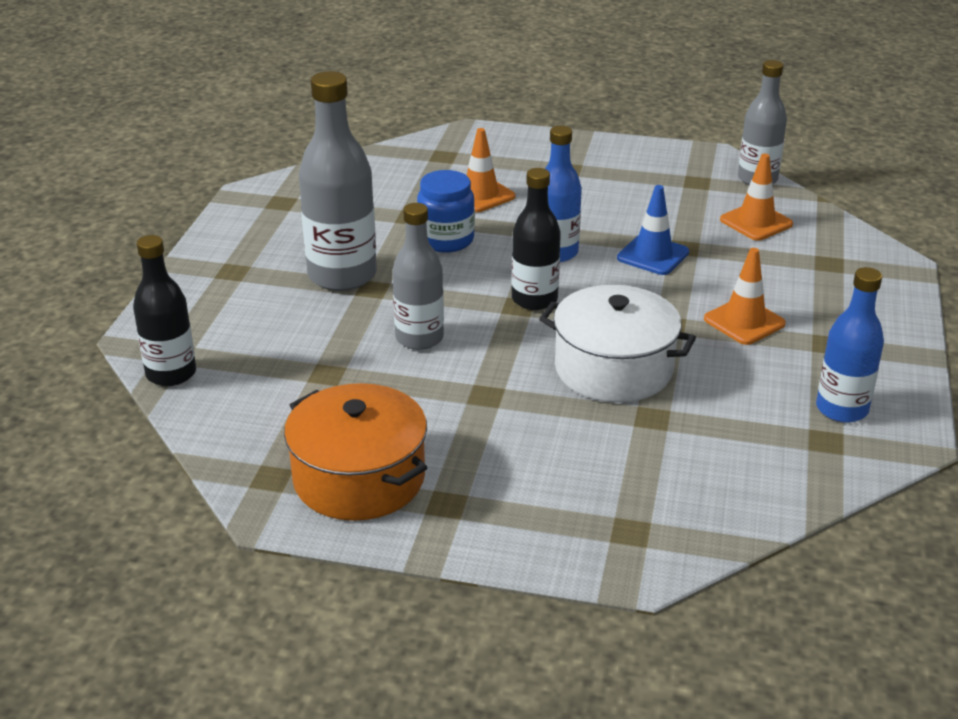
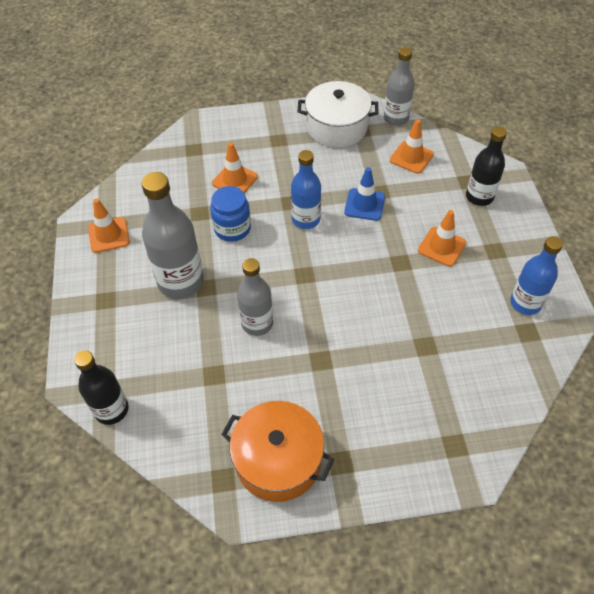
camera: 20 degrees left, 20 degrees up
black bottle [511,168,561,310] -> black bottle moved to [466,126,507,206]
white pot [539,285,696,403] -> white pot moved to [297,81,379,147]
none -> orange traffic cone [88,199,130,253]

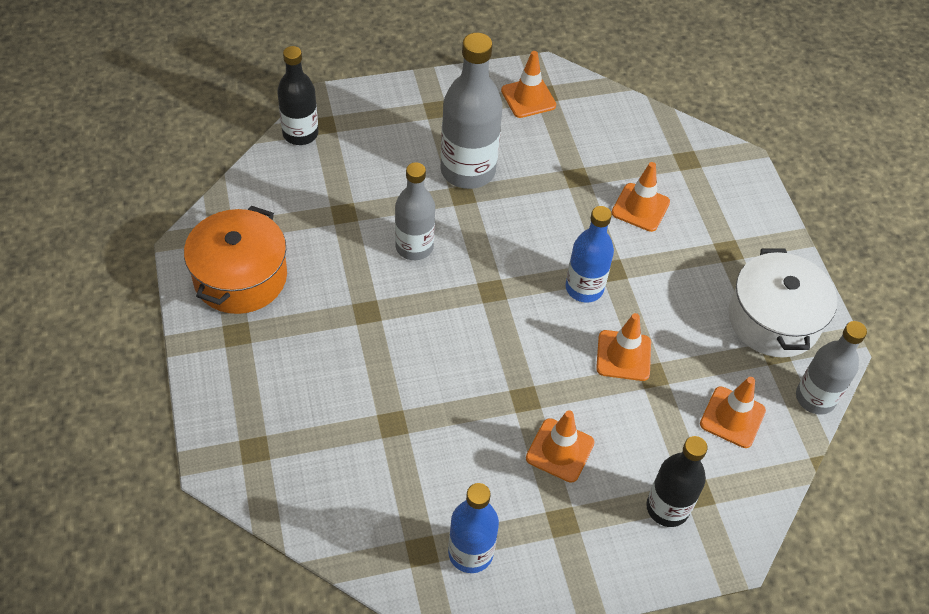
camera: 80 degrees right, 0 degrees up
blue jar [210,186,251,241] -> none
blue traffic cone [344,167,385,221] -> orange traffic cone [596,313,651,381]

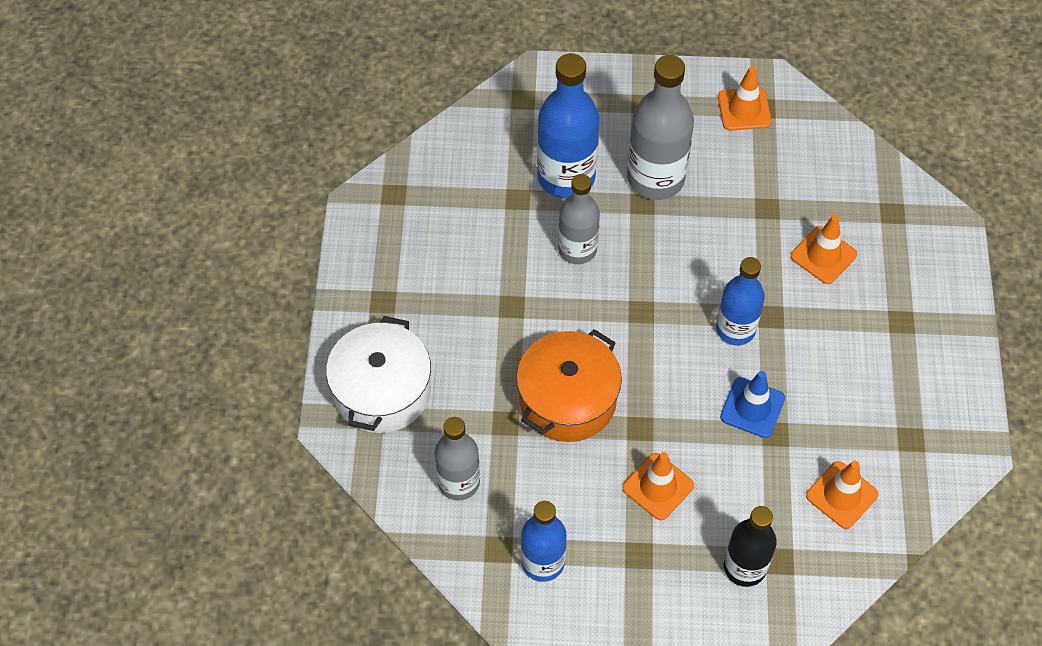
camera: 20 degrees right, 5 degrees up
orange pot [184,206,287,314] -> orange pot moved to [516,329,622,442]
black bottle [277,46,318,145] -> none
orange traffic cone [596,313,651,381] -> blue traffic cone [720,371,785,438]
white pot [728,248,837,358] -> white pot moved to [326,316,431,433]
grey bottle [796,321,867,415] -> grey bottle moved to [434,417,480,501]
none -> blue bottle [537,53,599,198]

